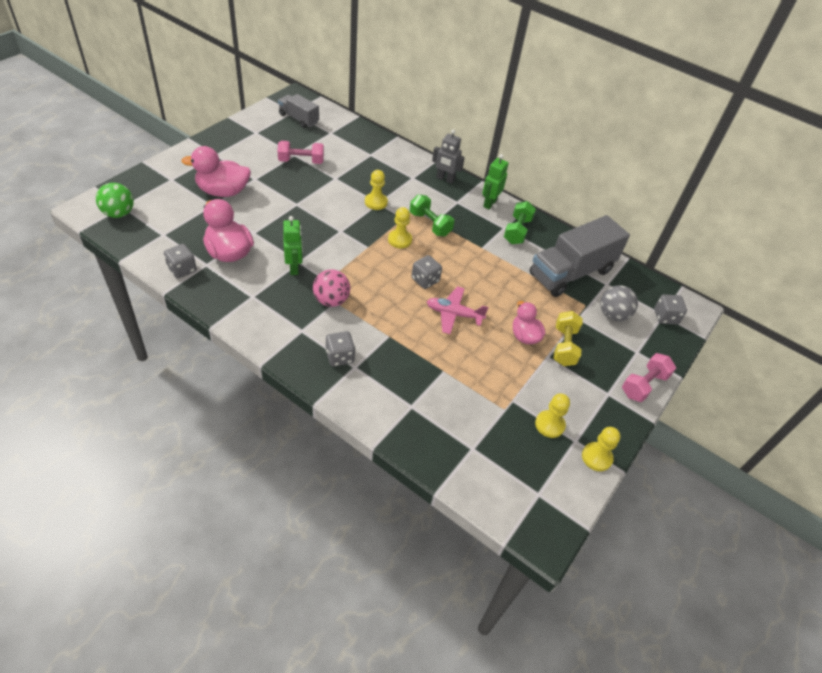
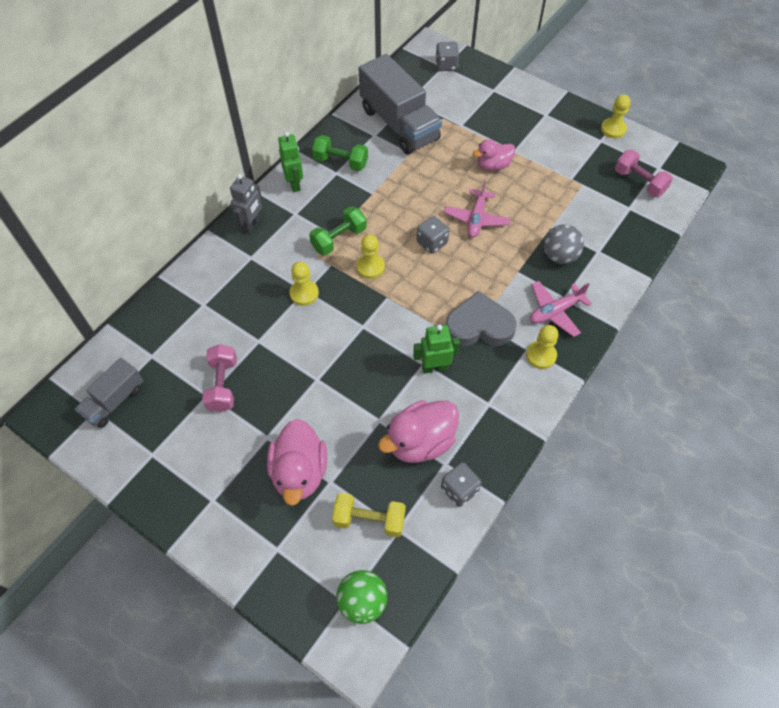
camera: 85 degrees left, 10 degrees up
pink ball [313,269,350,307] -> grey heart [446,291,517,346]
grey dice [326,331,355,367] -> pink plane [530,281,592,337]
green robot [482,154,509,209] -> green robot turned 135 degrees counterclockwise [278,132,303,192]
yellow pawn [535,393,570,438] -> yellow pawn moved to [526,325,558,369]
yellow dumbbell [553,311,583,366] -> yellow dumbbell moved to [332,493,406,537]
grey ball [600,285,638,321] -> grey ball moved to [544,224,584,264]
pink dumbbell [622,353,676,402] -> pink dumbbell moved to [615,150,673,197]

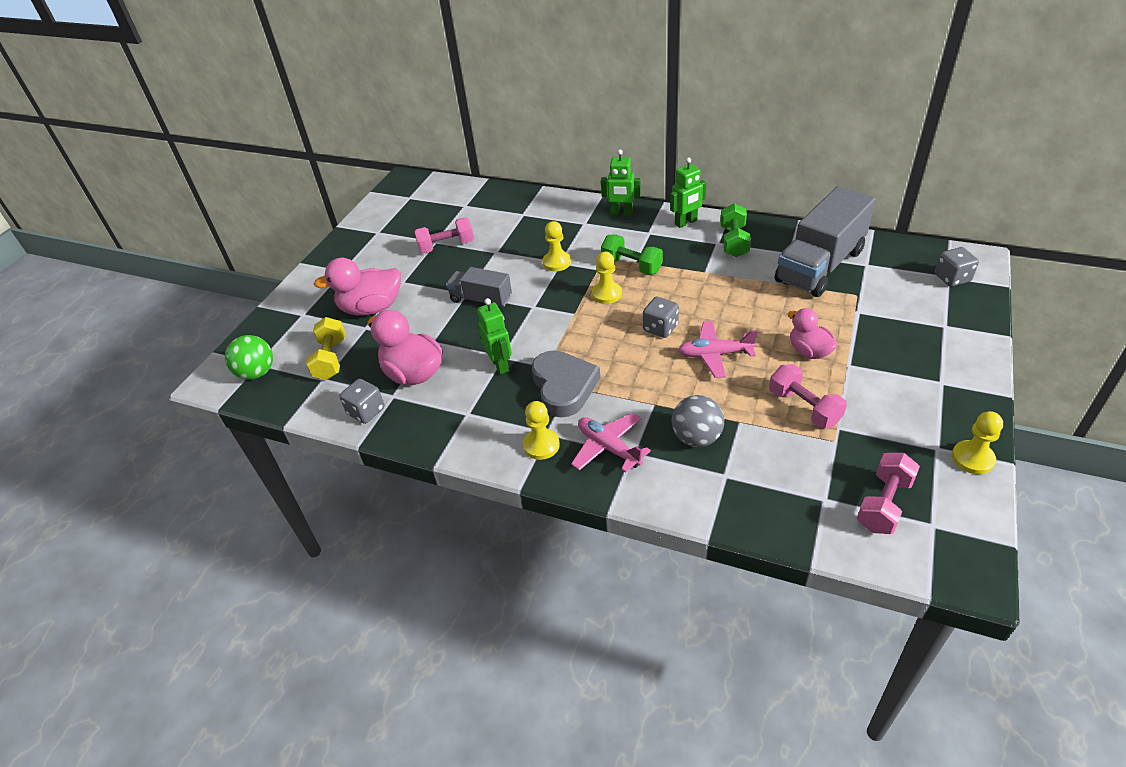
camera: 80 degrees right, 15 degrees down
grey truck [75,358,144,428] -> grey truck moved to [446,267,512,308]
grey robot [230,174,262,234] -> green robot [601,149,641,216]
none -> pink dumbbell [769,364,847,428]

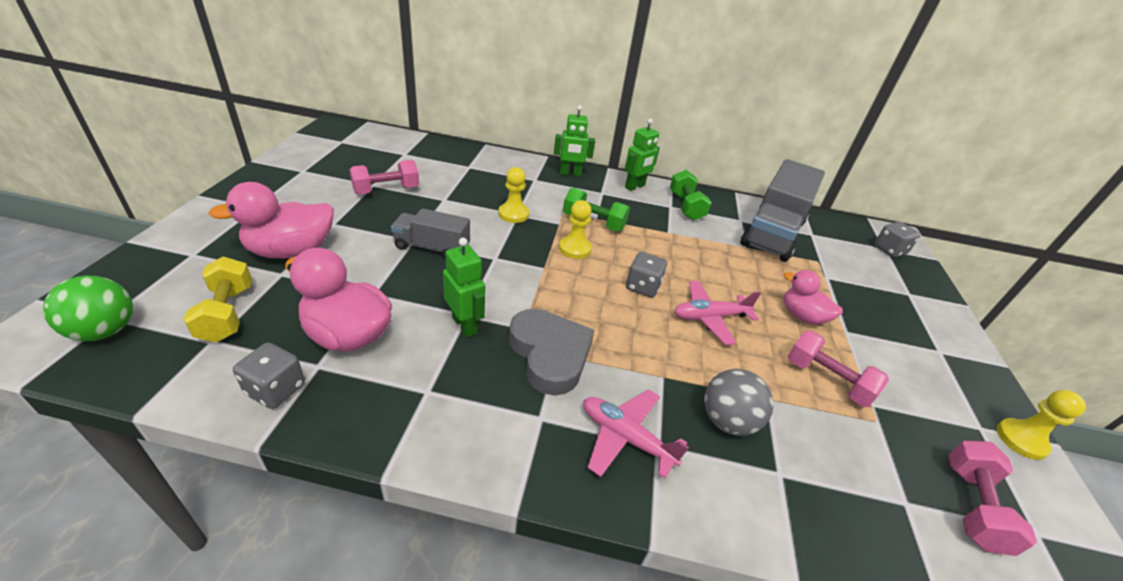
camera: 20 degrees left, 5 degrees down
yellow pawn [523,401,560,460] -> none

